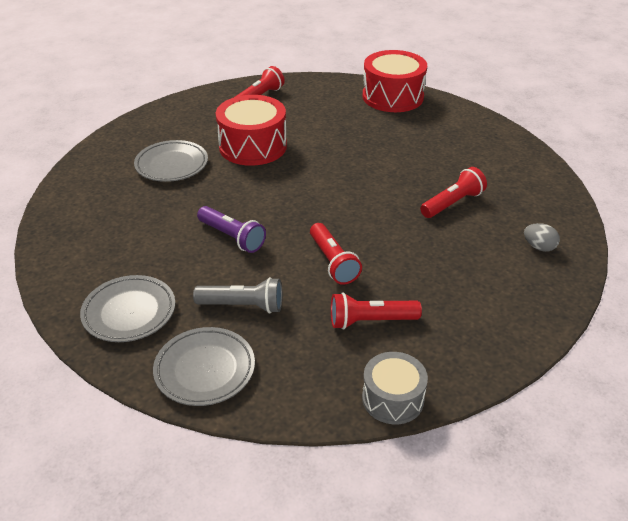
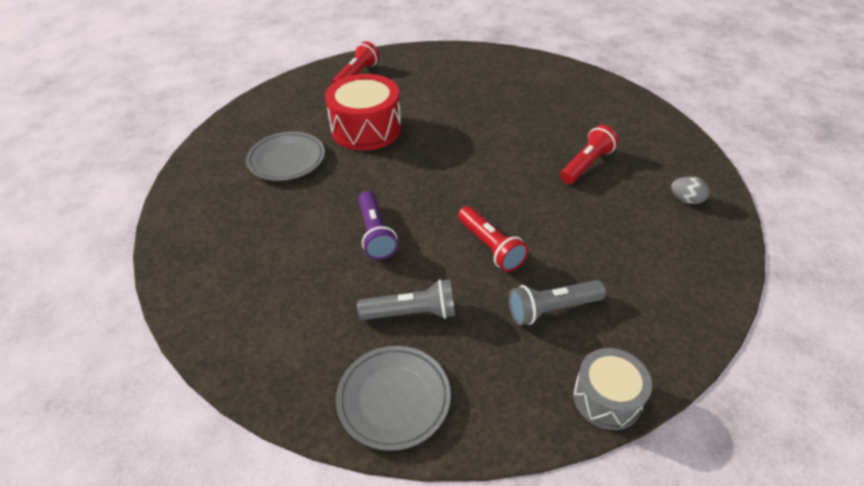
camera: 10 degrees left, 5 degrees up
grey plate [80,275,175,342] -> none
purple flashlight [197,206,266,253] -> purple flashlight turned 45 degrees clockwise [358,191,398,260]
red flashlight [331,292,422,329] -> grey flashlight [509,280,606,325]
red drum [363,50,427,112] -> none

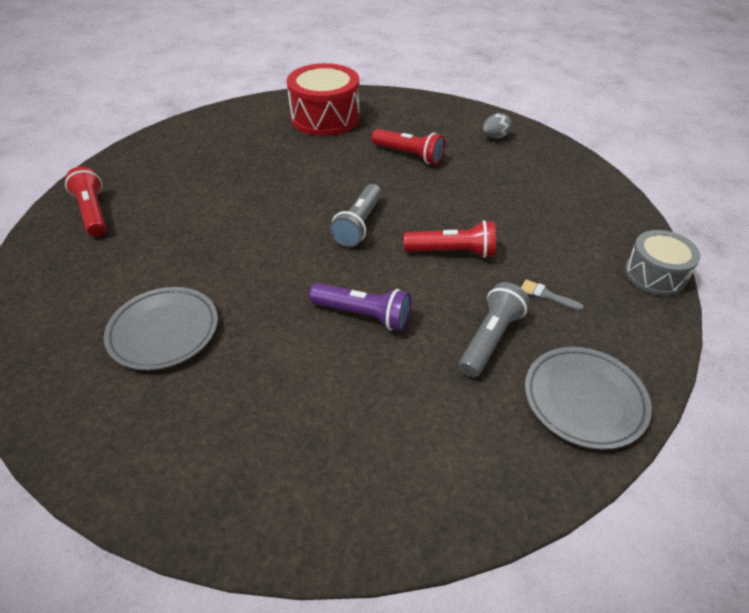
camera: 55 degrees left, 0 degrees up
red drum [325,74,401,151] -> red drum moved to [287,63,360,136]
grey flashlight [509,280,606,325] -> grey flashlight moved to [330,184,382,247]
red flashlight [560,125,618,184] -> red flashlight turned 135 degrees clockwise [372,129,445,165]
none -> grey brush [521,279,584,311]

